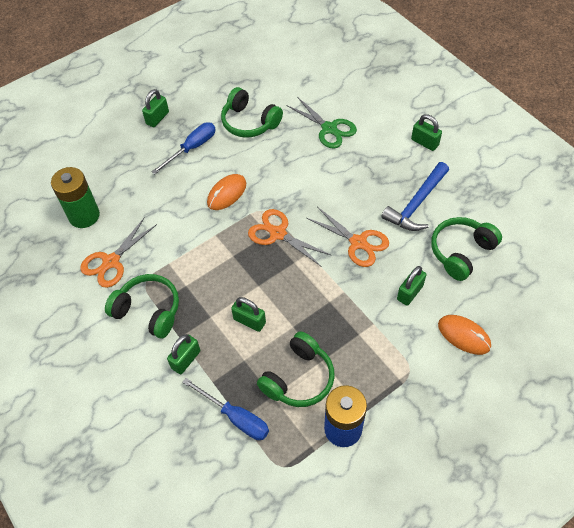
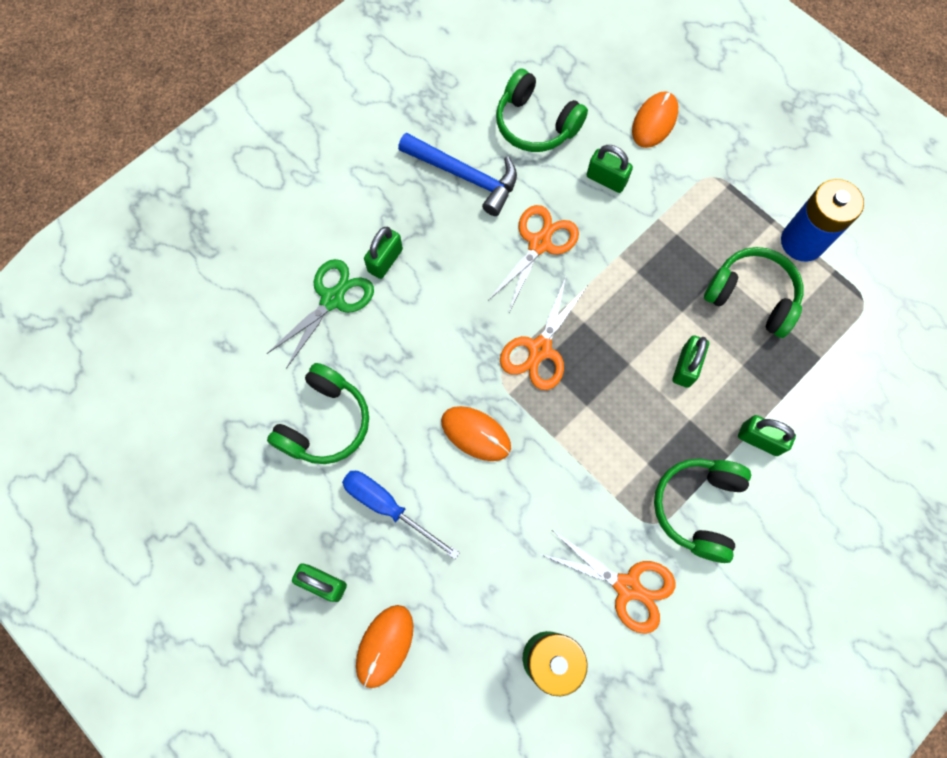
camera: 100 degrees left, 15 degrees up
blue screwdriver [182,378,269,440] -> none
green padlock [411,114,442,151] -> green padlock moved to [364,227,403,279]
none -> orange mouse [356,605,414,688]

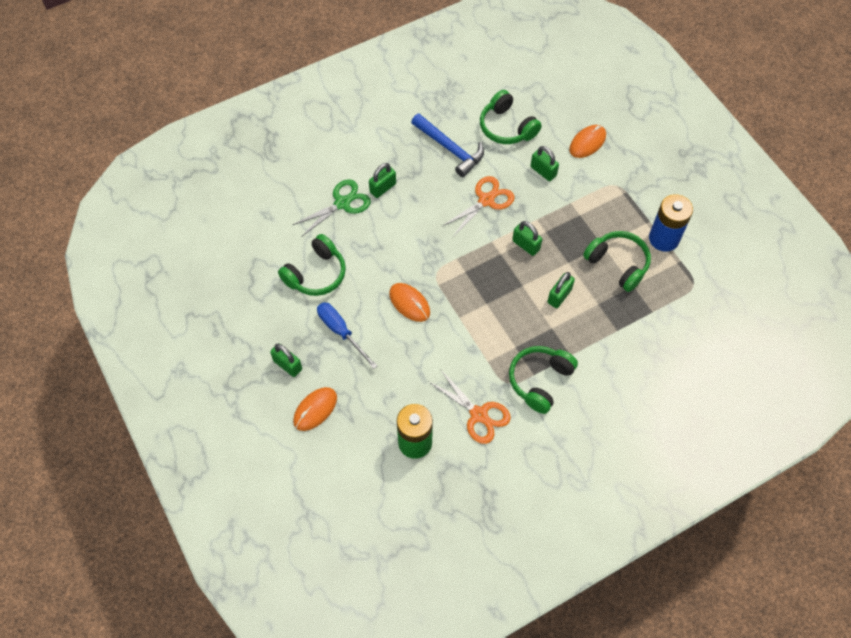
camera: 15 degrees right, 10 degrees down
orange scissors [500,277,588,390] -> none
green padlock [738,415,796,456] -> green padlock moved to [512,221,542,256]

